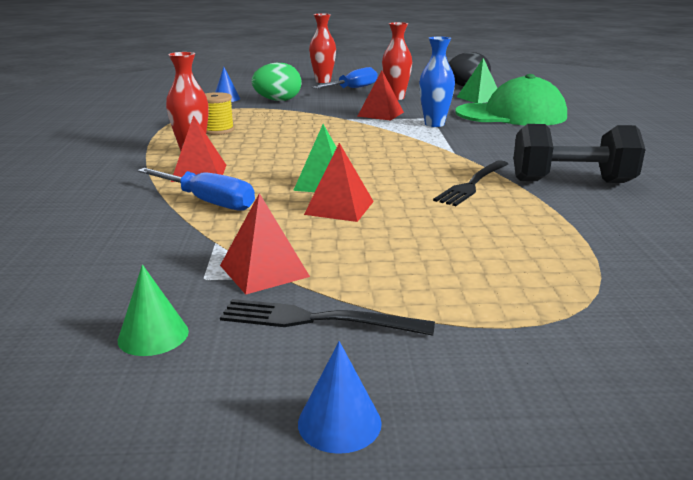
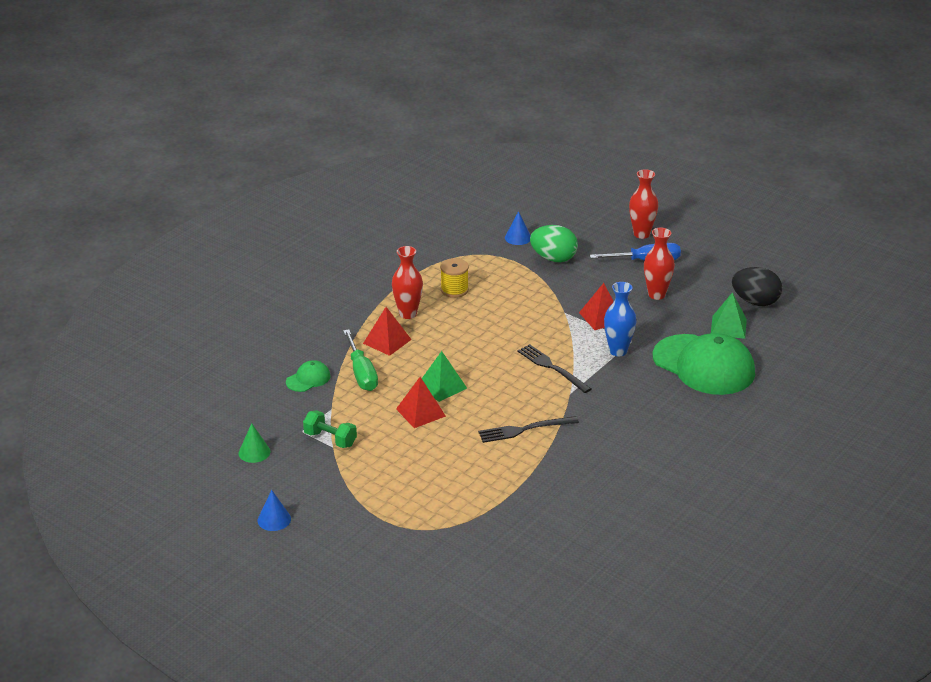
camera: 40 degrees right, 10 degrees up
blue screwdriver [137,168,255,211] -> green screwdriver [343,329,378,391]
red pyramid [220,193,310,295] -> green dumbbell [303,410,357,448]
black fork [220,299,435,336] -> black fork moved to [517,344,591,393]
black dumbbell [513,124,646,183] -> none
none -> green cap [286,360,330,392]

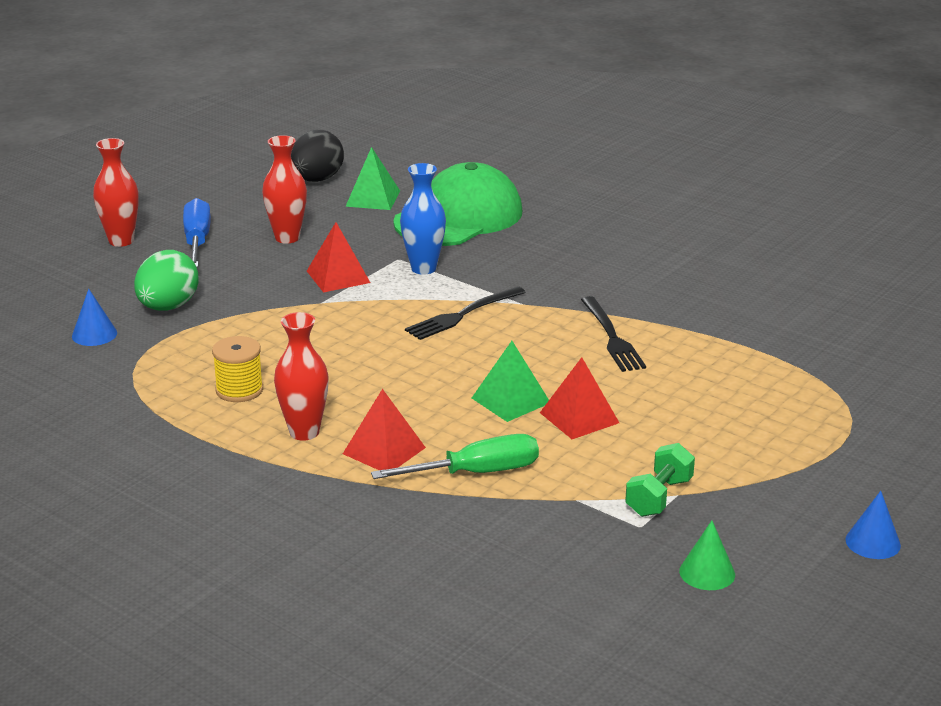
camera: 90 degrees left, 5 degrees down
green cap [286,360,330,392] -> none

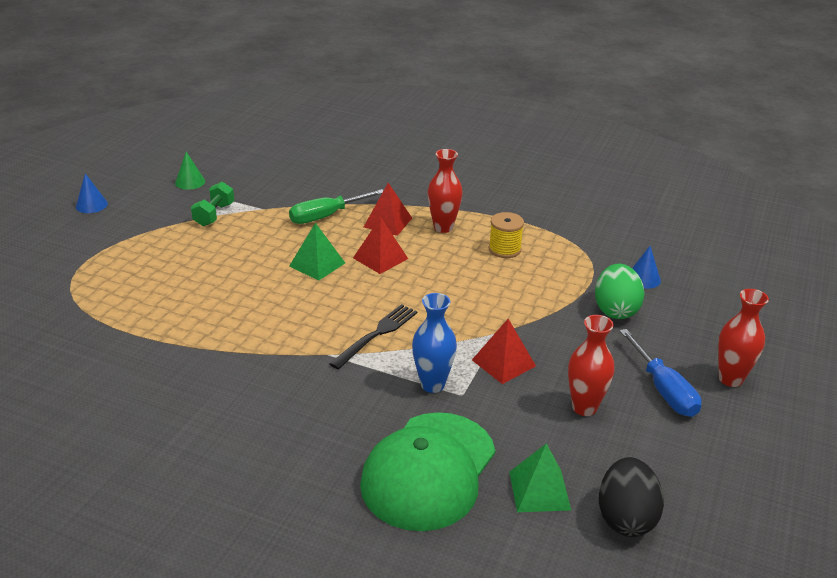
camera: 165 degrees right, 5 degrees up
red pyramid [540,357,619,439] -> red pyramid moved to [353,217,408,274]
black fork [581,296,646,372] -> none

